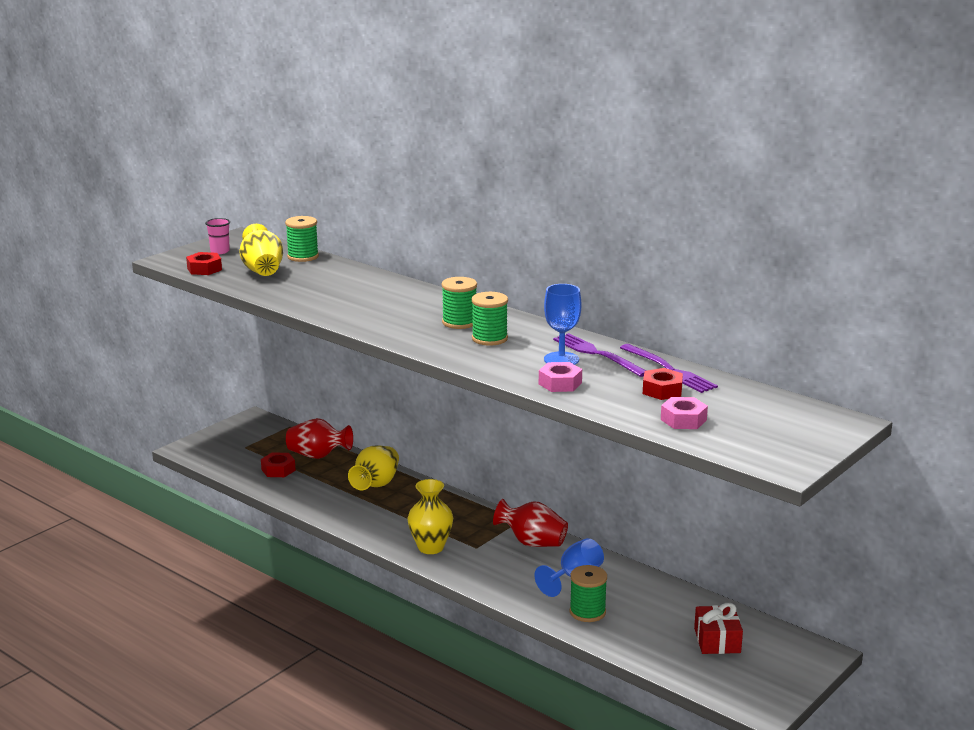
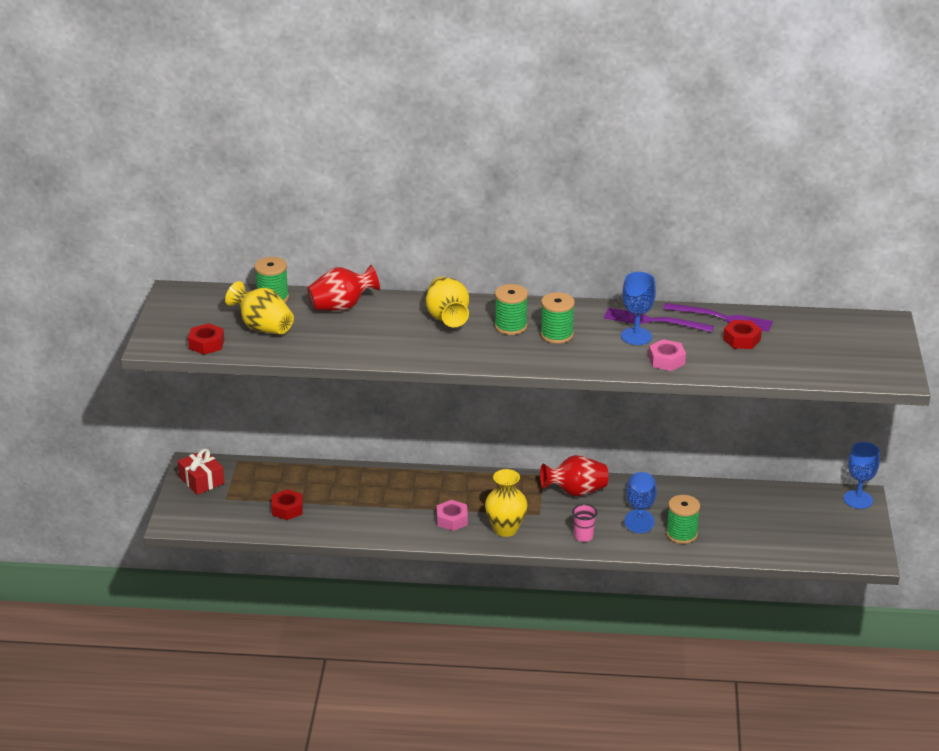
camera: 35 degrees left, 10 degrees up
pink cup [205,218,230,254] -> pink cup moved to [572,504,597,542]
red vase [286,418,353,459] -> red vase moved to [307,265,380,311]
yellow vase [348,446,399,490] -> yellow vase moved to [425,277,469,328]
pink nut [661,397,708,429] -> pink nut moved to [437,500,468,531]
red gift [694,603,743,654] -> red gift moved to [178,449,224,495]
none -> blue goblet [844,442,880,509]

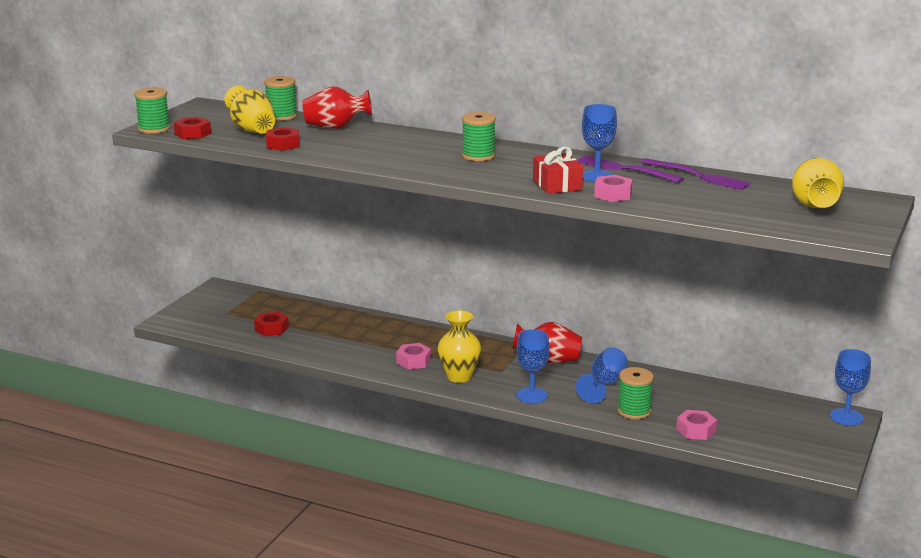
camera: 20 degrees right, 10 degrees down
red gift [178,449,224,495] -> red gift moved to [533,146,583,194]
yellow vase [425,277,469,328] -> yellow vase moved to [792,158,844,208]
green spool [540,292,575,344] -> green spool moved to [134,88,170,134]
pink cup [572,504,597,542] -> blue goblet [516,329,550,403]
red nut [723,320,762,349] -> red nut moved to [266,127,299,151]
none -> pink nut [676,410,717,440]

